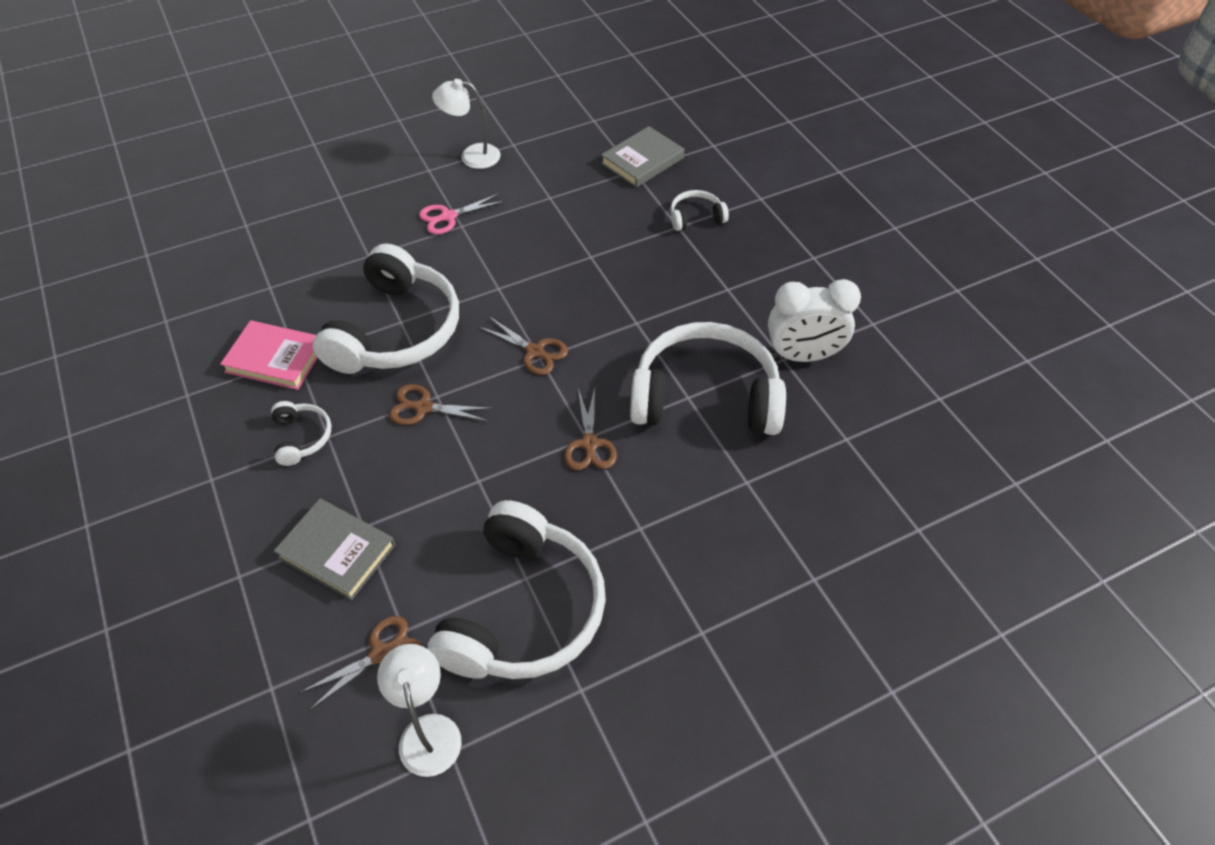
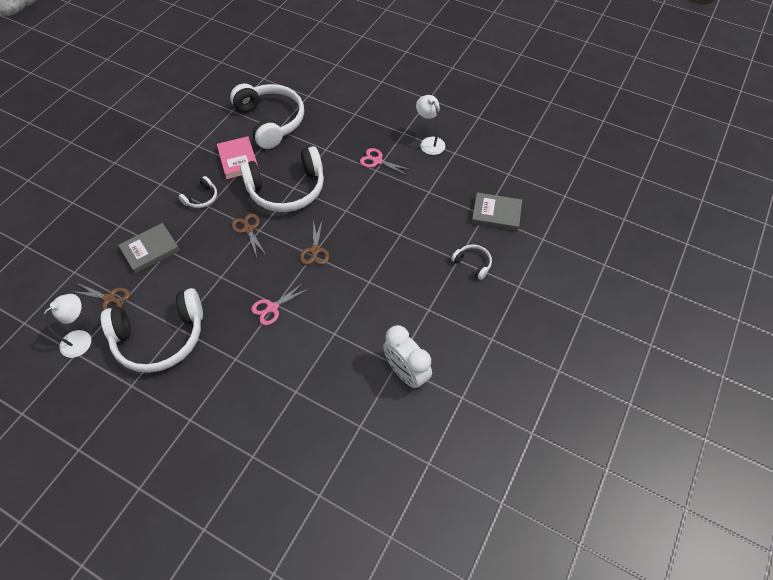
camera: 55 degrees right, 5 degrees up
grey book [274,499,395,600] -> grey book turned 60 degrees clockwise [118,223,180,274]
brown scissors [564,387,617,470] -> pink scissors [251,282,310,325]
white headphones [630,322,786,435] -> white headphones moved to [230,84,304,149]

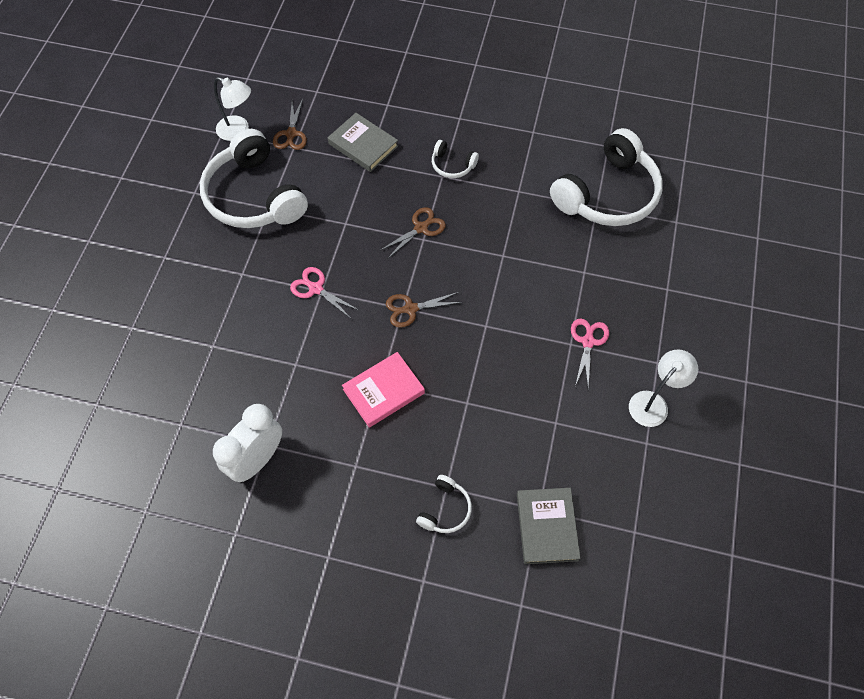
camera: 75 degrees right, 5 degrees up
pink book [217,136,259,179] -> pink book moved to [342,352,425,428]
white headphones [240,146,324,212] -> none

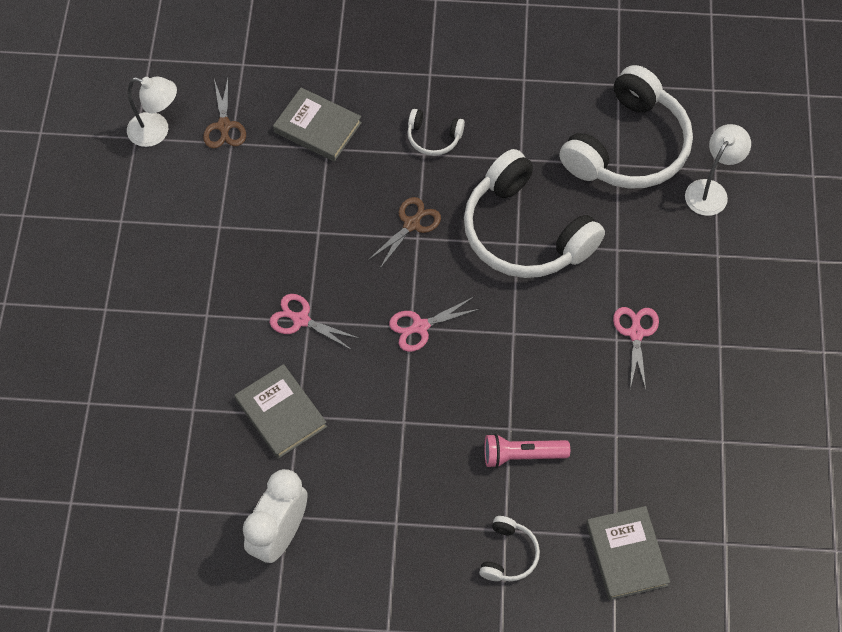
camera: 10 degrees left, 0 degrees up
white headphones [200,129,308,228] -> white headphones moved to [464,149,605,278]
pink book [342,352,425,428] -> none
brown scissors [386,292,462,328] -> pink scissors [389,297,480,352]
white lamp [629,349,698,427] -> white lamp moved to [685,124,751,216]
none -> grey book [235,364,327,459]
none -> pink flashlight [484,434,570,468]

